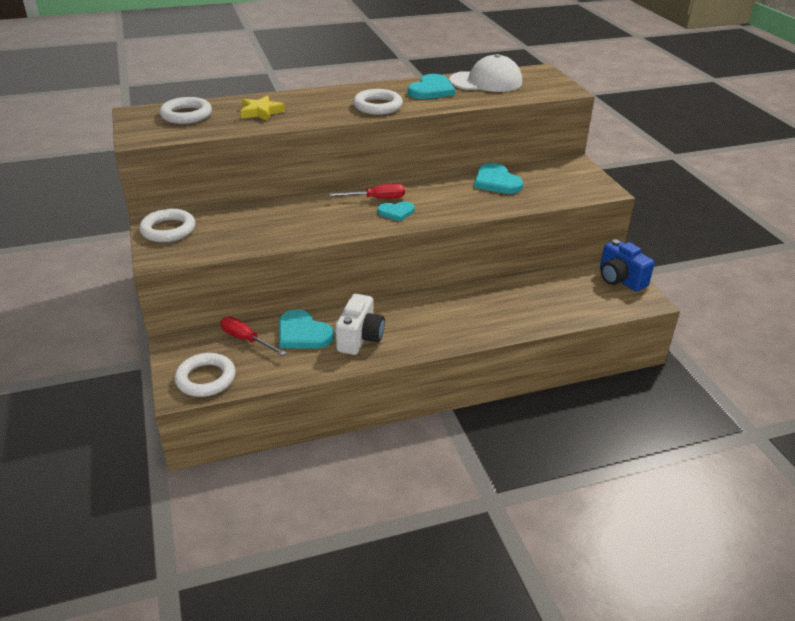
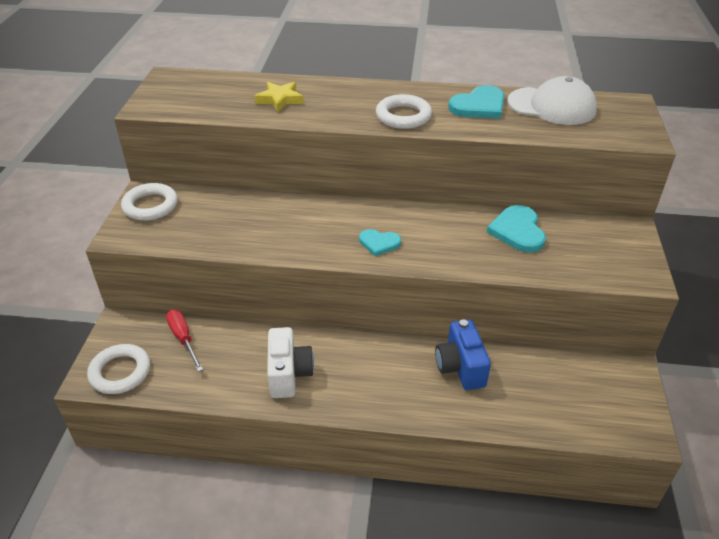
camera: 25 degrees right, 5 degrees up
white ring [159,97,212,124] -> none
turquoise heart [279,309,334,349] -> none
red screwdriver [329,184,405,199] -> none
white camera [335,294,385,355] -> white camera turned 45 degrees counterclockwise [267,327,314,398]
blue camera [600,239,655,292] -> blue camera moved to [435,319,491,390]

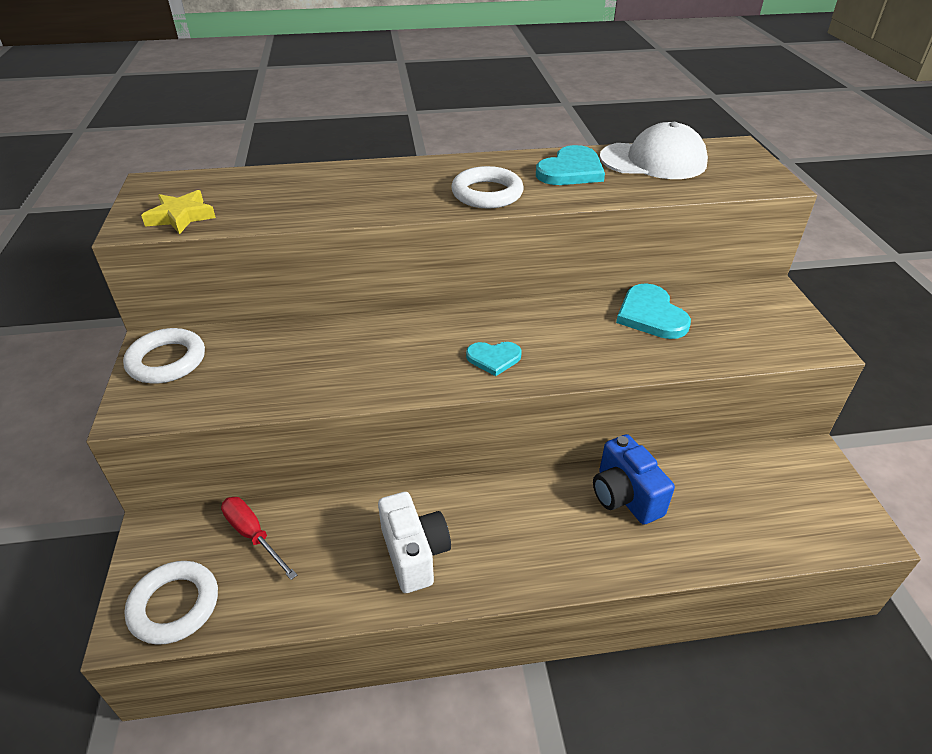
camera: 15 degrees left, 0 degrees up
yellow star [255,82,304,112] -> yellow star moved to [141,190,216,234]

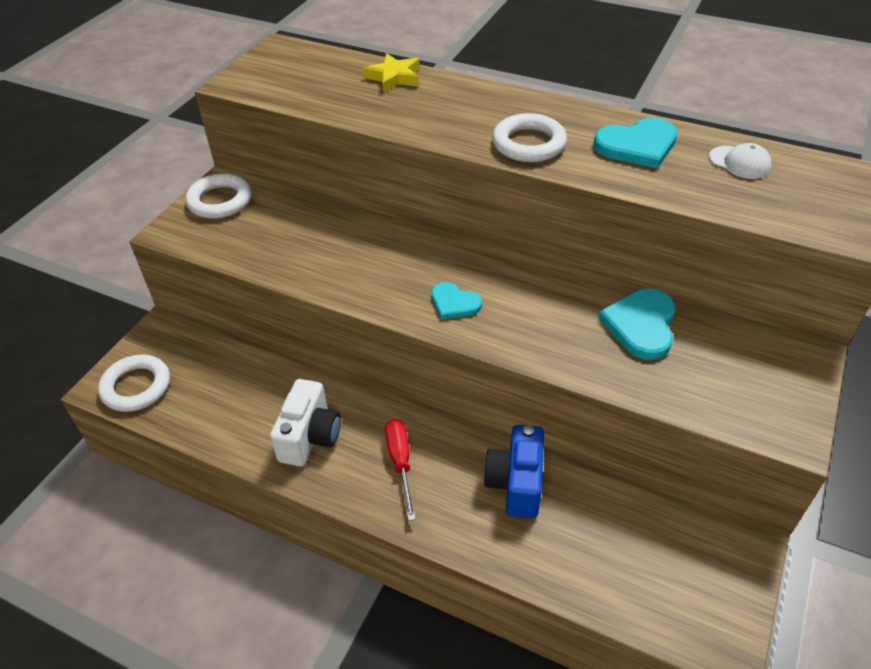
camera: 35 degrees right, 5 degrees up
yellow star [141,190,216,234] -> yellow star moved to [363,53,420,93]
red screwdriver [221,497,297,580] -> red screwdriver moved to [385,419,416,521]
white cap [600,122,708,179] -> white cap [709,143,772,179], size x0.50

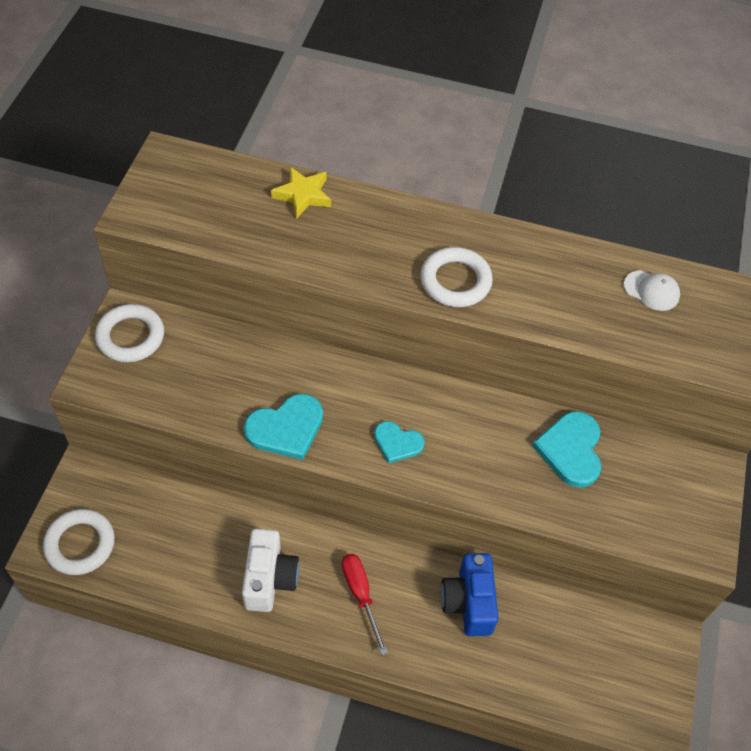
camera: 15 degrees left, 10 degrees up
turquoise heart [593,117,678,169] -> turquoise heart moved to [244,394,323,460]

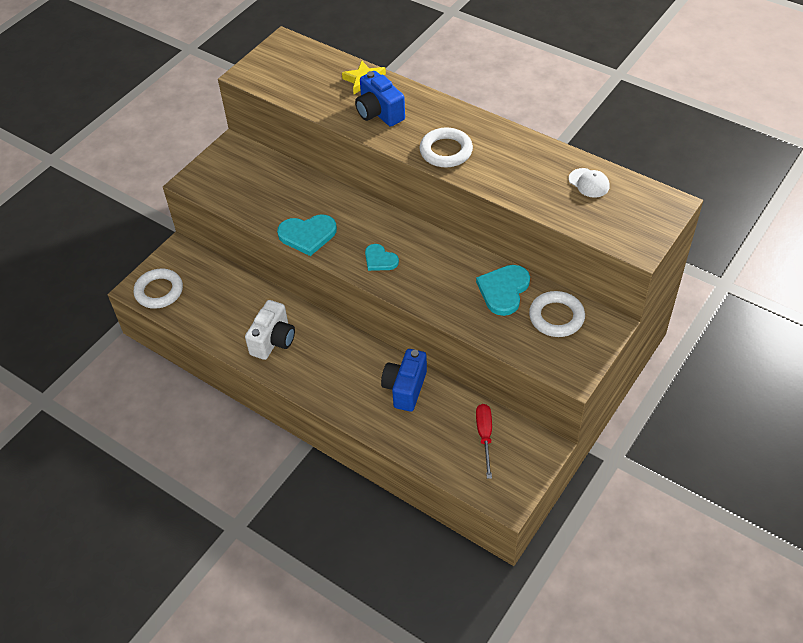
camera: 25 degrees right, 5 degrees down
white ring [95,304,164,362] -> white ring moved to [529,291,585,337]
red screwdriver [342,554,388,655] -> red screwdriver moved to [476,404,492,479]
none -> blue camera [355,71,405,127]

